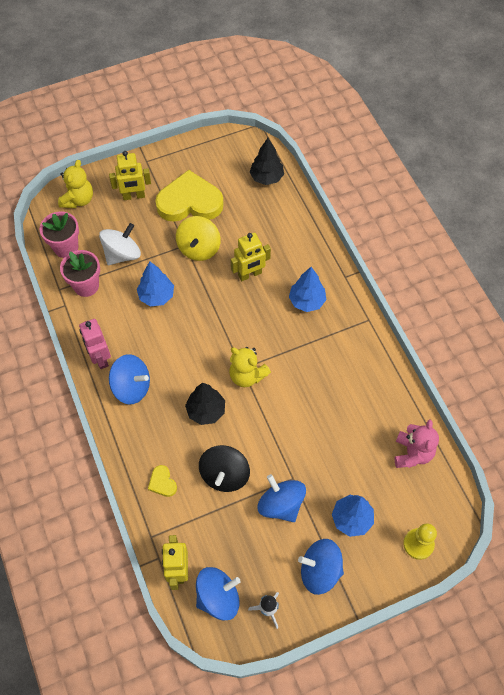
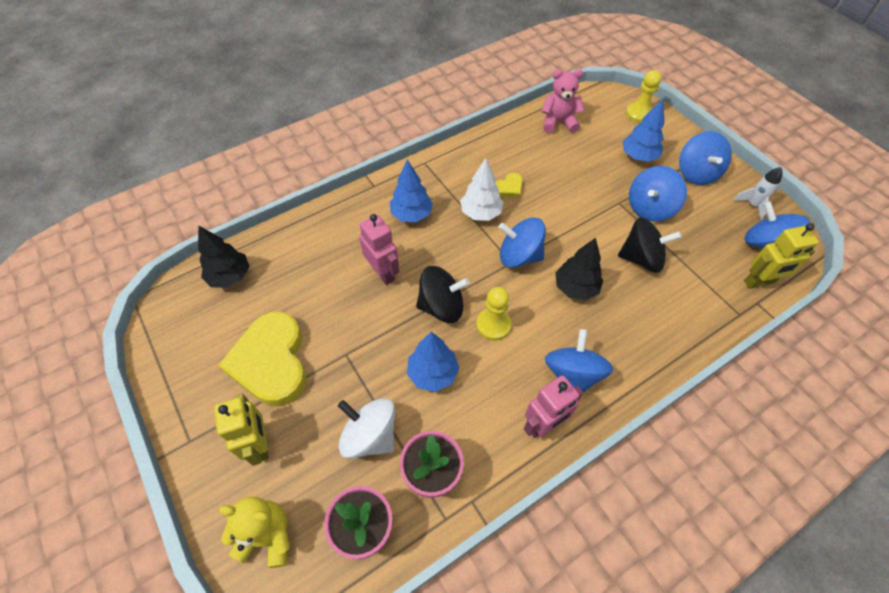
camera: 100 degrees left, 5 degrees down
yellow heart [148,465,177,497] -> yellow heart moved to [495,173,523,197]
yellow spinning top [176,216,221,261] -> none
yellow teddy bear [229,347,271,387] -> blue spinning top [499,217,546,268]
yellow robot [231,233,271,281] -> pink robot [359,214,399,285]
none -> black spinning top [416,266,470,323]
none -> white tree [460,158,504,221]
none -> yellow pawn [476,287,511,341]

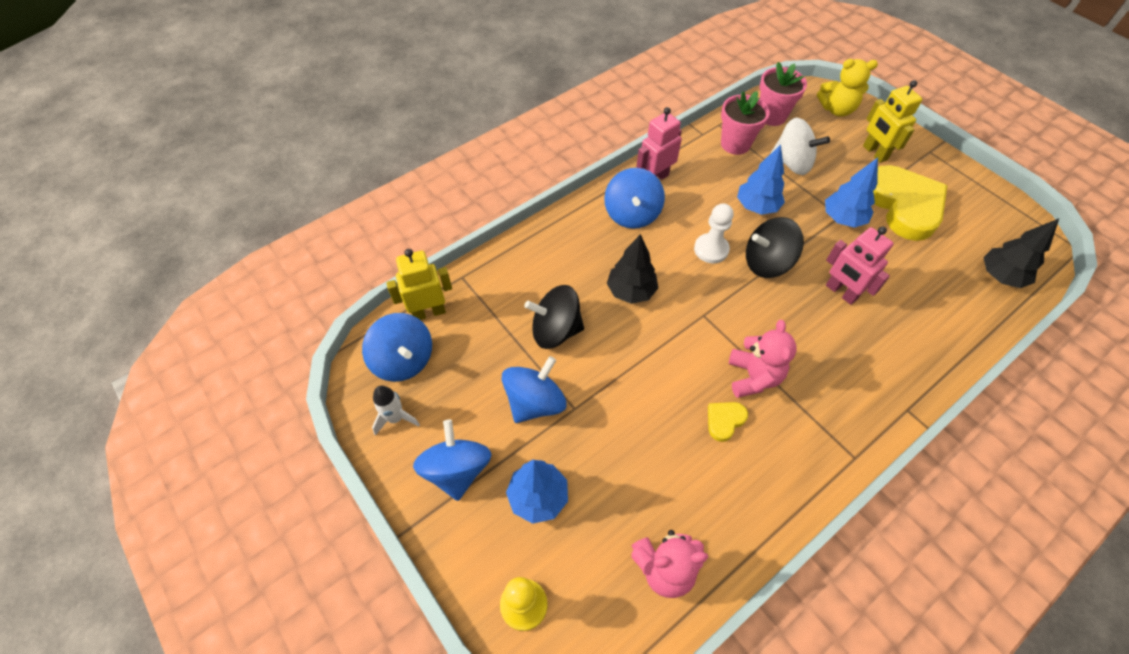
camera: 175 degrees right, 0 degrees up
blue tree [390,159,433,222] -> blue tree moved to [825,158,878,228]
white tree [460,158,504,221] -> pink teddy bear [729,320,797,398]
yellow pawn [476,287,511,341] -> white pawn [694,204,734,263]
blue spinning top [499,217,546,268] -> none

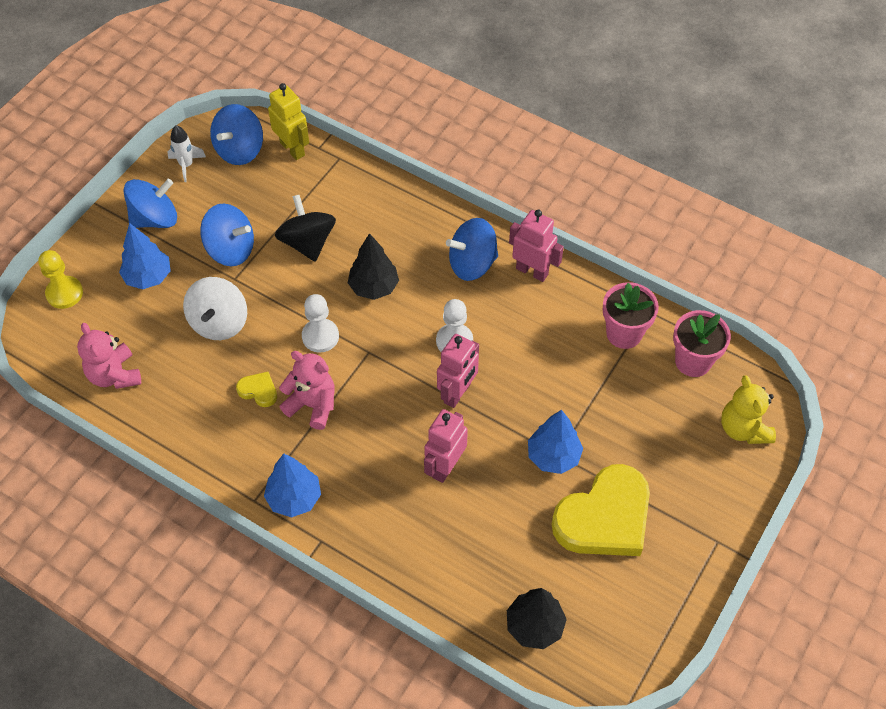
camera: 70 degrees right, 0 degrees up
pink teddy bear [729,320,797,398] -> pink teddy bear turned 135 degrees counterclockwise [279,351,335,430]
blue tree [737,145,785,215] -> blue tree moved to [264,454,321,517]
black spinning top [746,217,804,278] -> pink robot [437,334,479,408]
white spinning top [771,118,830,175] -> white spinning top moved to [183,277,247,340]
yellow robot [863,80,922,163] -> none
none -> white pawn [302,294,339,352]

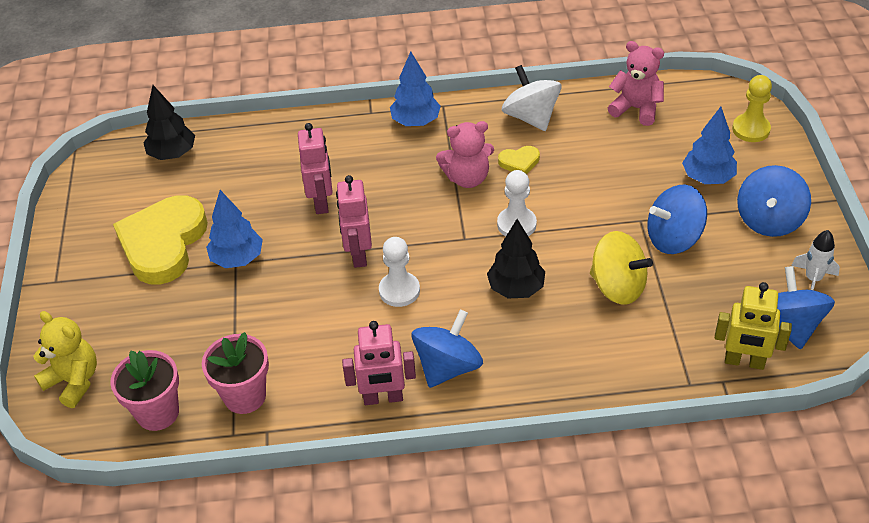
camera: 145 degrees right, 10 degrees down
white spinning top [183,277,247,340] -> white spinning top moved to [502,65,562,131]
black spinning top [275,195,336,262] -> yellow spinning top [590,231,653,305]

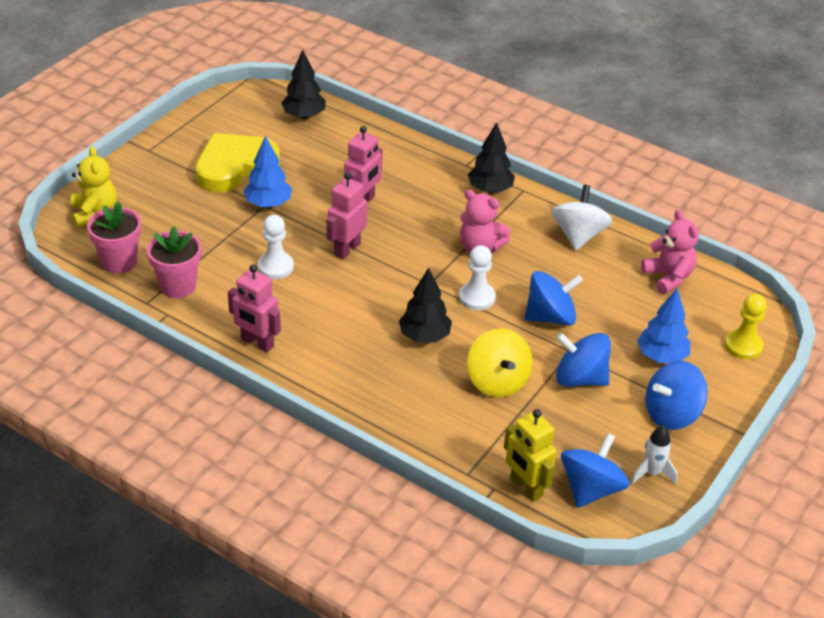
camera: 35 degrees right, 5 degrees down
white pawn [379,237,420,307] -> white pawn moved to [258,215,294,279]
blue tree [390,51,441,126] -> black tree [468,122,515,193]
blue spinning top [411,310,483,388] -> blue spinning top moved to [525,271,583,326]
yellow heart [498,146,540,174] -> none

